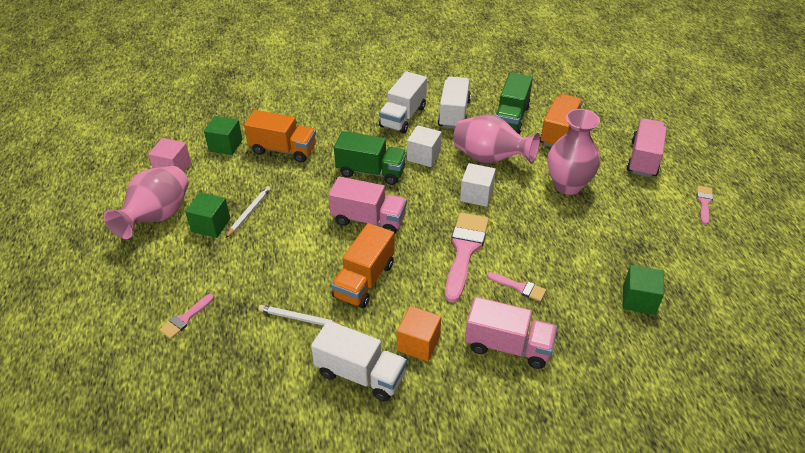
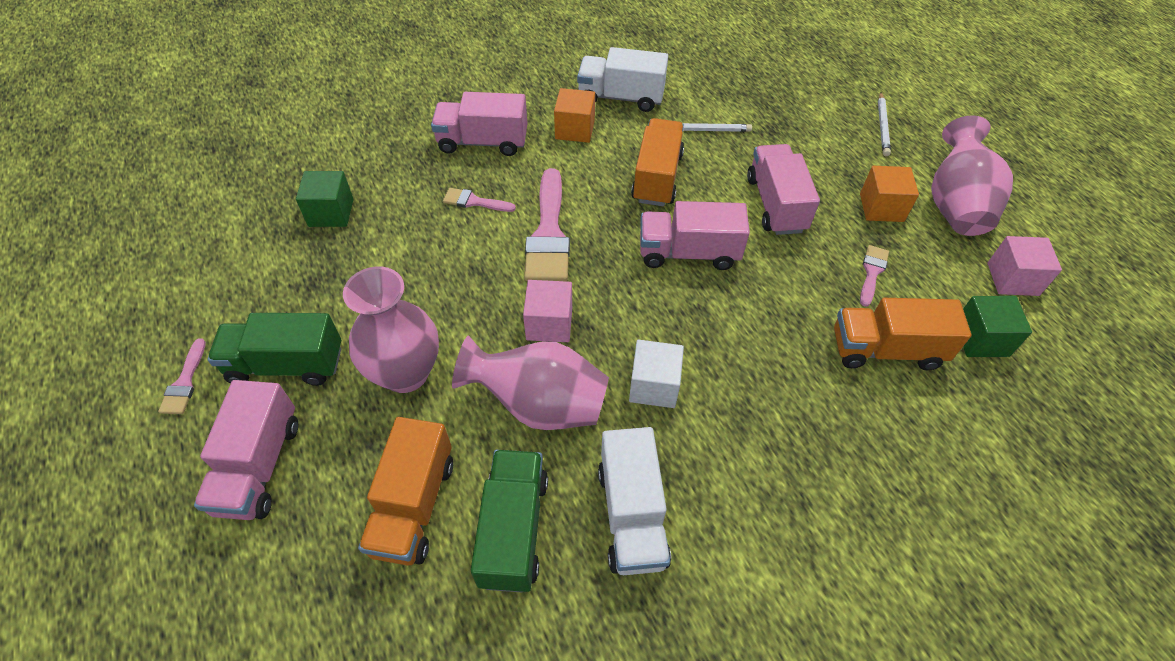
camera: 165 degrees right, 10 degrees up
pink brush [159,294,214,339] -> pink brush moved to [860,245,889,307]
green cube [185,192,230,238] -> orange cube [860,166,919,222]
white pencil [226,186,271,238] -> white pencil moved to [878,92,891,156]
green truck [334,131,407,185] -> green truck moved to [207,313,341,386]
white truck [379,71,427,133] -> none
white cube [460,163,496,207] -> pink cube [523,280,572,342]
none -> pink truck [747,144,820,235]

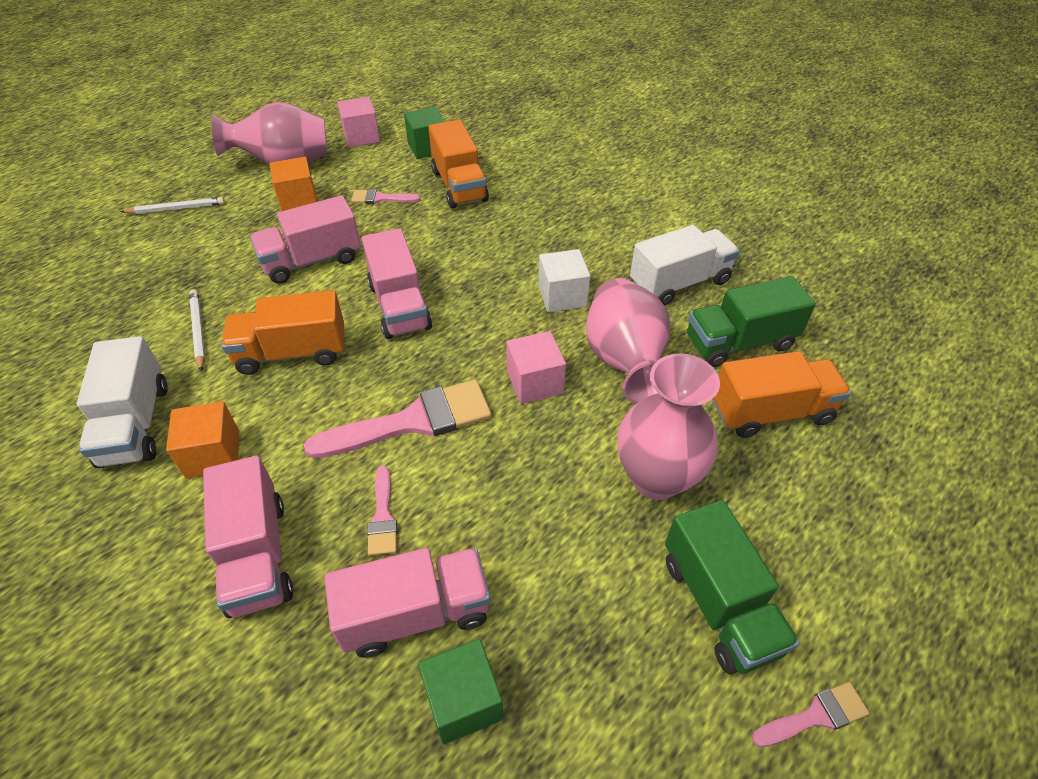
camera: 110 degrees left, 5 degrees down
pink truck [194,380,298,520] -> pink truck moved to [324,548,491,658]

